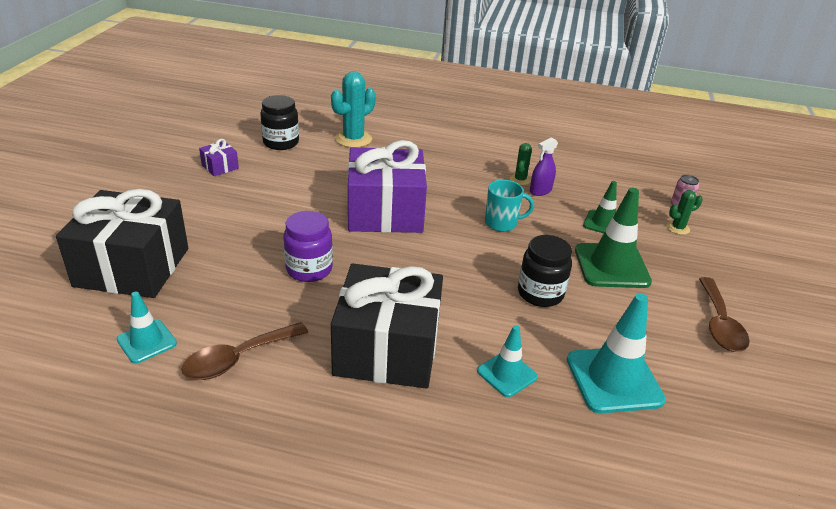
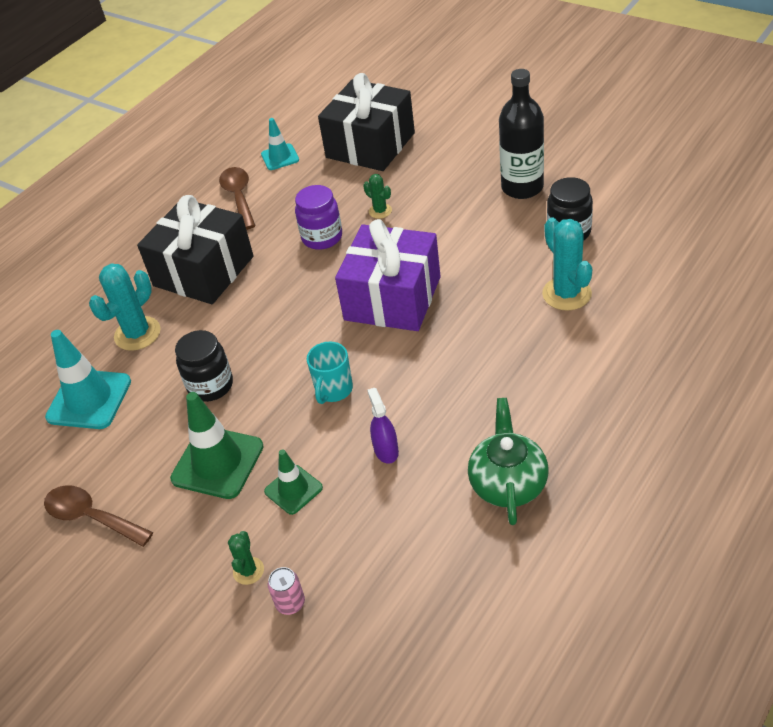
camera: 120 degrees right, 10 degrees up
purple gift [199,139,239,176] -> black bottle [499,69,544,199]
turquoise traffic cone [477,325,538,397] -> turquoise cactus [89,264,161,351]
green cactus [510,143,532,185] -> green cactus moved to [363,174,392,219]
none -> green teapot [468,398,548,525]

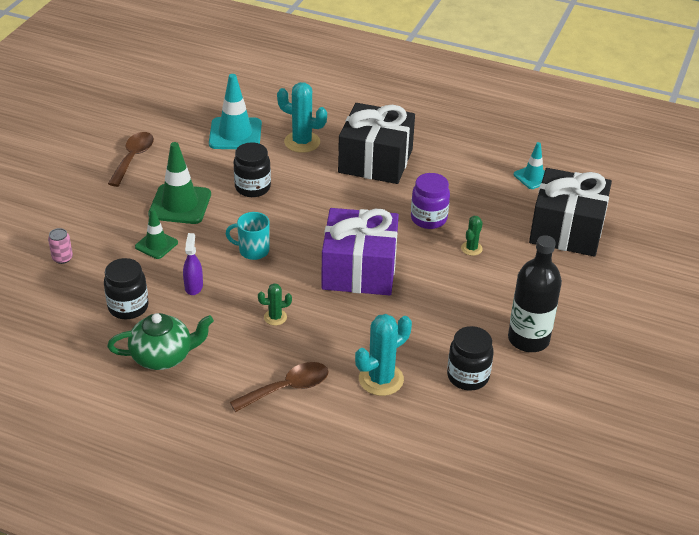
camera: 70 degrees right, 5 degrees down
brown spoon [219,167,256,230] -> brown spoon moved to [230,362,329,412]
green cactus [228,531,264,585] -> green cactus moved to [258,283,292,325]
purple spray bottle [367,388,399,464] -> purple spray bottle turned 60 degrees counterclockwise [183,233,203,295]
none -> black jar [104,258,149,319]

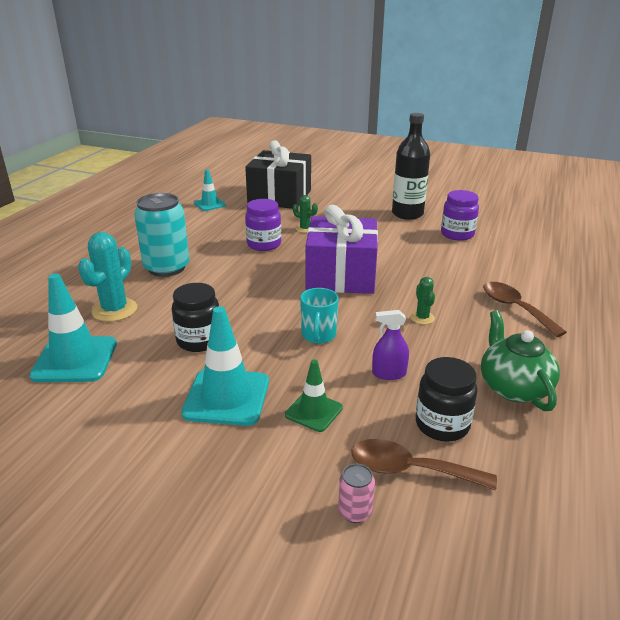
camera: 90 degrees left, 10 degrees down
brown spoon [108,132,154,187] -> brown spoon moved to [351,439,497,491]
green traffic cone [148,142,211,224] -> turquoise traffic cone [181,306,269,426]
black gift [338,103,415,184] -> turquoise can [134,193,189,277]
turquoise cactus [355,314,412,396] -> none
black jar [447,326,493,391] -> purple jar [441,190,479,241]

